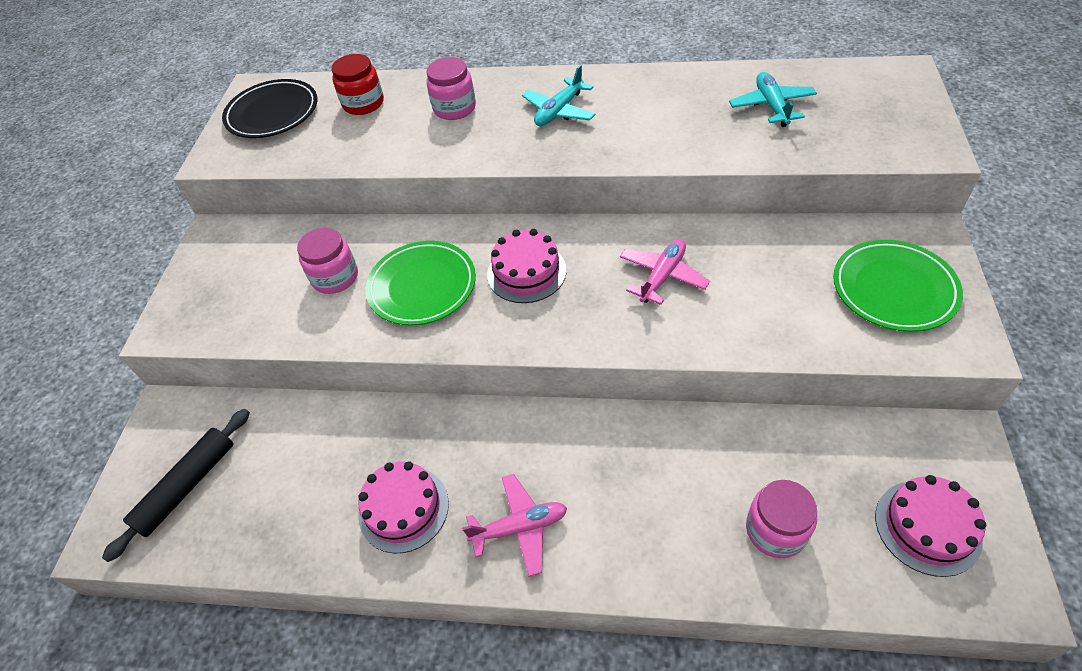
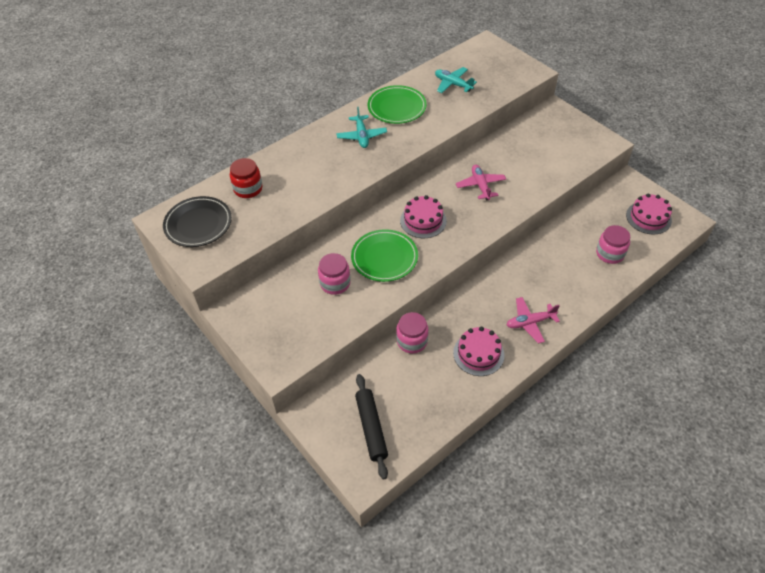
camera: 50 degrees left, 0 degrees up
pink jar [426,57,476,120] -> pink jar moved to [396,312,428,354]
pink plane [462,474,567,577] -> pink plane turned 135 degrees counterclockwise [507,297,560,343]
green plate [833,240,963,332] -> green plate moved to [368,85,427,124]

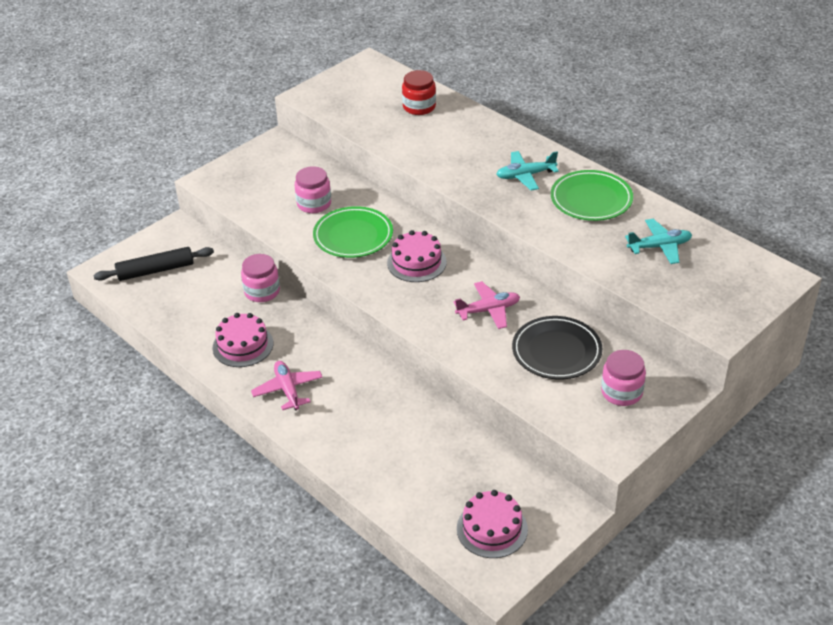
camera: 85 degrees right, 10 degrees down
black plate [163,196,232,247] -> black plate moved to [512,316,602,379]
turquoise plane [435,67,477,93] -> turquoise plane turned 45 degrees clockwise [625,219,692,264]
pink jar [596,225,630,264] -> pink jar moved to [601,350,646,406]

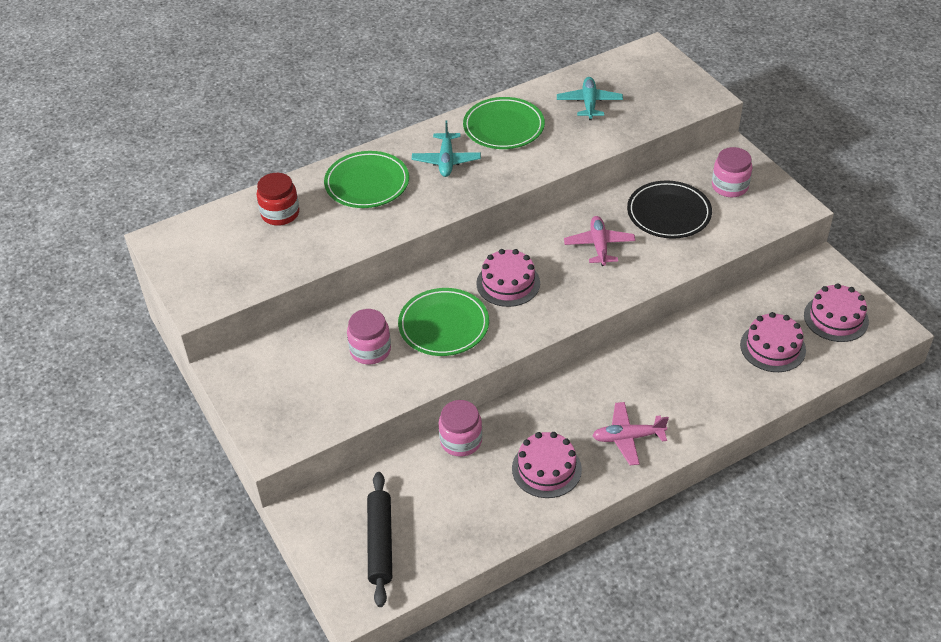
camera: 75 degrees left, 5 degrees up
none -> green plate [324,151,409,208]
none -> pink cake [740,312,806,372]

